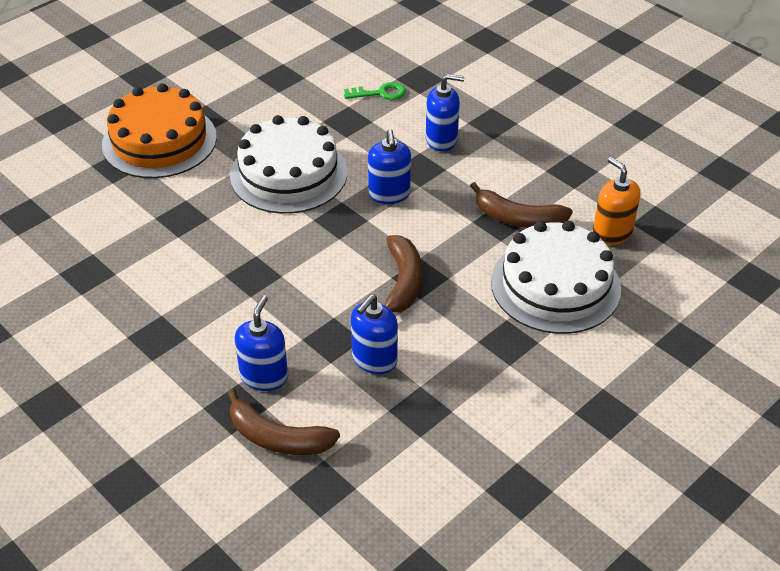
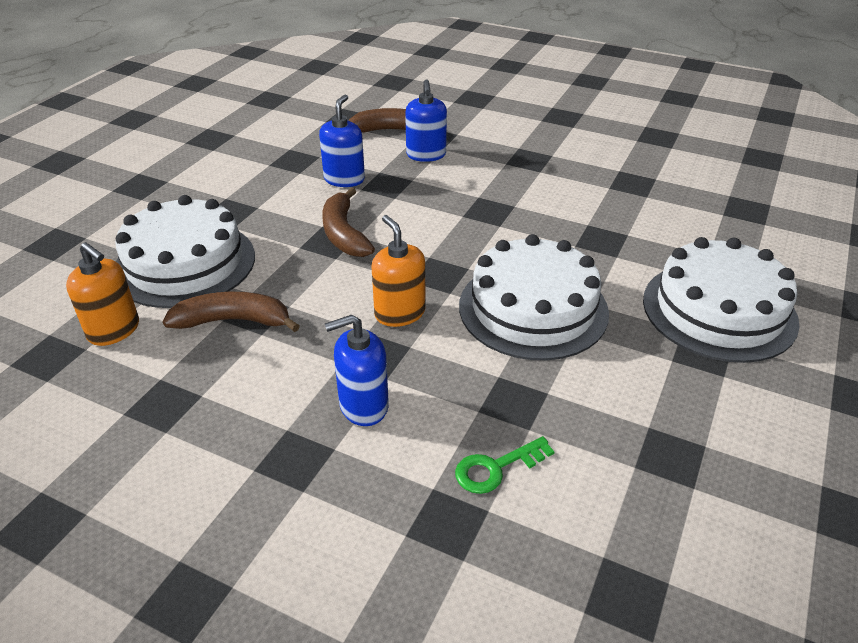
camera: 160 degrees right, 5 degrees down
orange cake [102,83,217,178] -> white cake [643,237,800,363]
blue soap dispenser [368,130,411,204] -> orange soap dispenser [371,215,425,327]

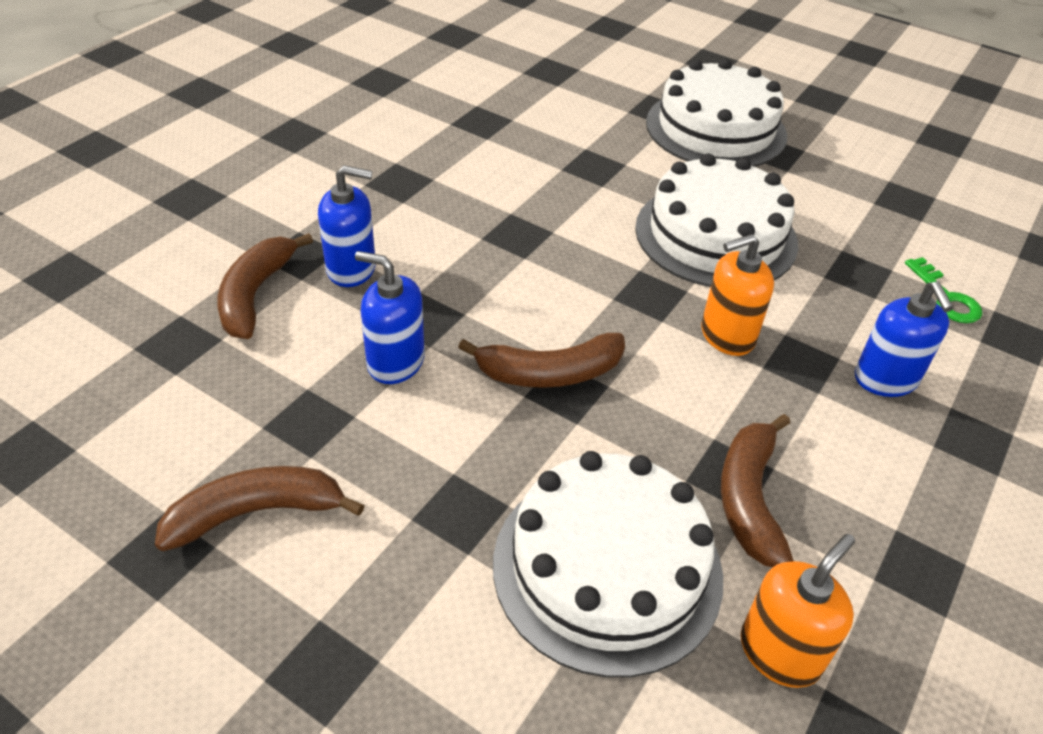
camera: 85 degrees left, 5 degrees up
none -> brown banana [155,466,365,551]

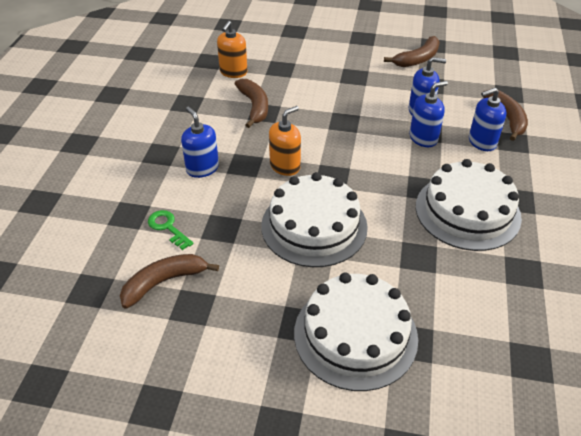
camera: 160 degrees right, 0 degrees up
brown banana [458,333,625,388] -> brown banana moved to [120,254,219,308]
white cake [493,451,723,678] -> white cake moved to [416,159,522,251]
none -> blue soap dispenser [410,81,448,147]

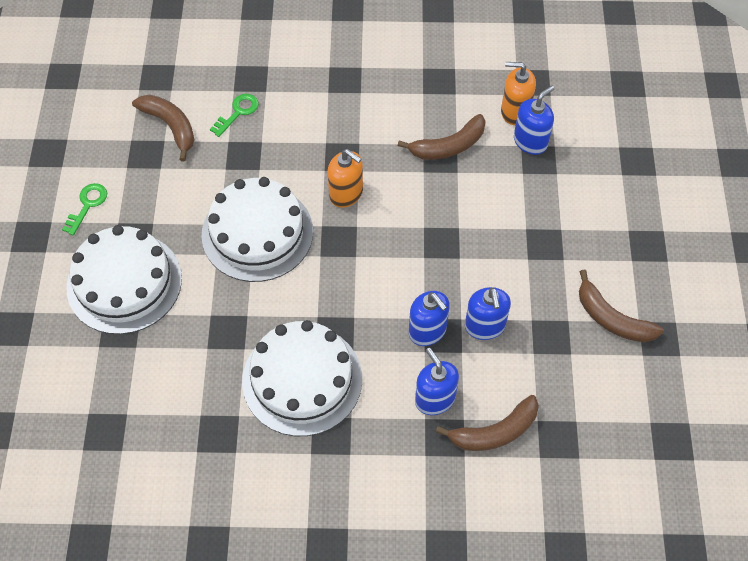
camera: 80 degrees right, 15 degrees up
blue soap dispenser [181,107,219,178] -> blue soap dispenser moved to [514,86,554,155]
none -> green key [62,183,107,236]

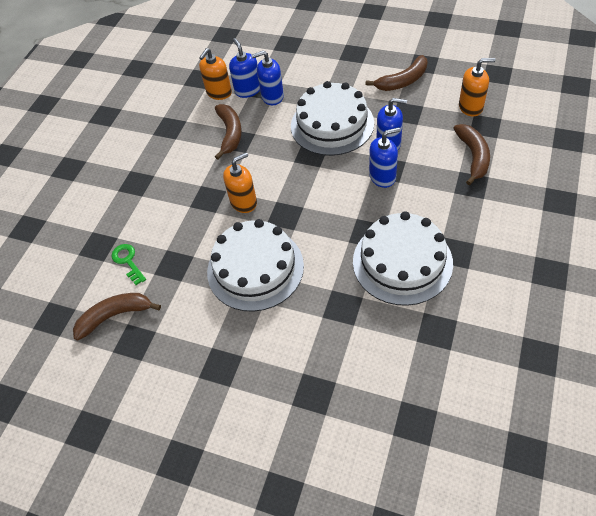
camera: 65 degrees left, 5 degrees down
green key [62,183,107,236] -> none
white cake [67,225,182,334] -> white cake moved to [291,81,374,156]
blue soap dispenser [415,348,459,415] -> blue soap dispenser moved to [251,50,284,105]
none -> orange soap dispenser [459,58,495,116]

